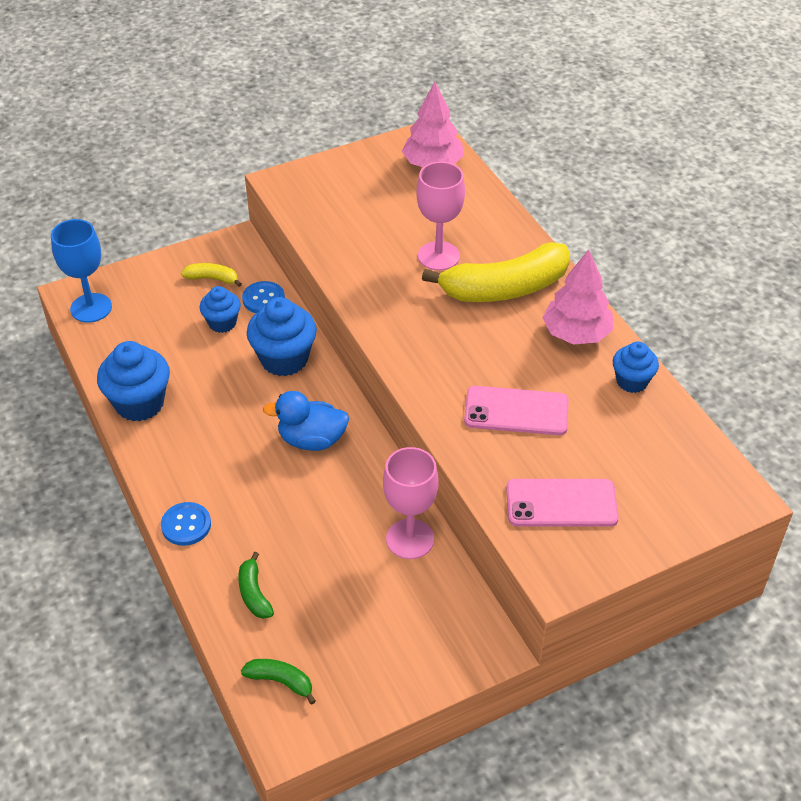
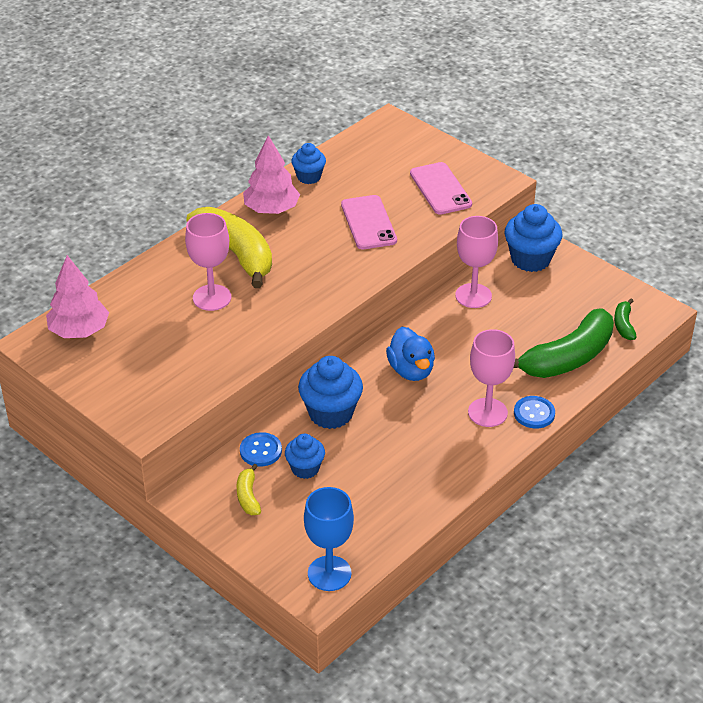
camera: 110 degrees left, 5 degrees down
blue cupcake [97,341,170,422] -> blue cupcake moved to [505,204,562,272]
green banana [238,552,274,619] -> green banana [514,308,614,378], size x2.24
none -> pink goblet [468,329,515,427]

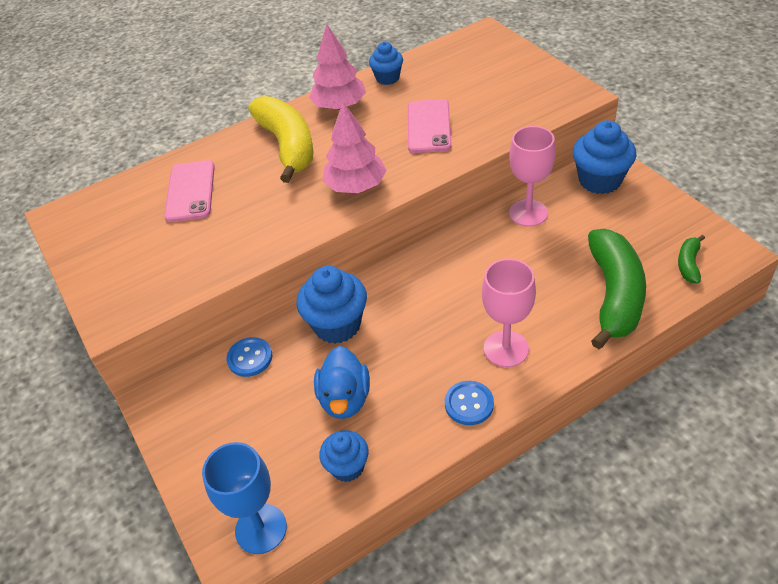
camera: 20 degrees right, 5 degrees up
pink tree [46,255,109,338] -> pink tree moved to [323,102,387,193]
pink goblet [185,213,231,311] -> none
yellow banana [236,464,261,515] -> none
blue cupcake [285,434,325,479] -> blue cupcake moved to [319,430,369,482]
blue duck [386,327,435,381] -> blue duck moved to [314,346,370,419]
pink phone [410,162,472,215] -> pink phone moved to [164,160,215,222]
green banana [514,308,614,378] -> green banana turned 60 degrees counterclockwise [588,229,646,349]
blue button [514,396,555,429] -> blue button moved to [445,381,494,425]

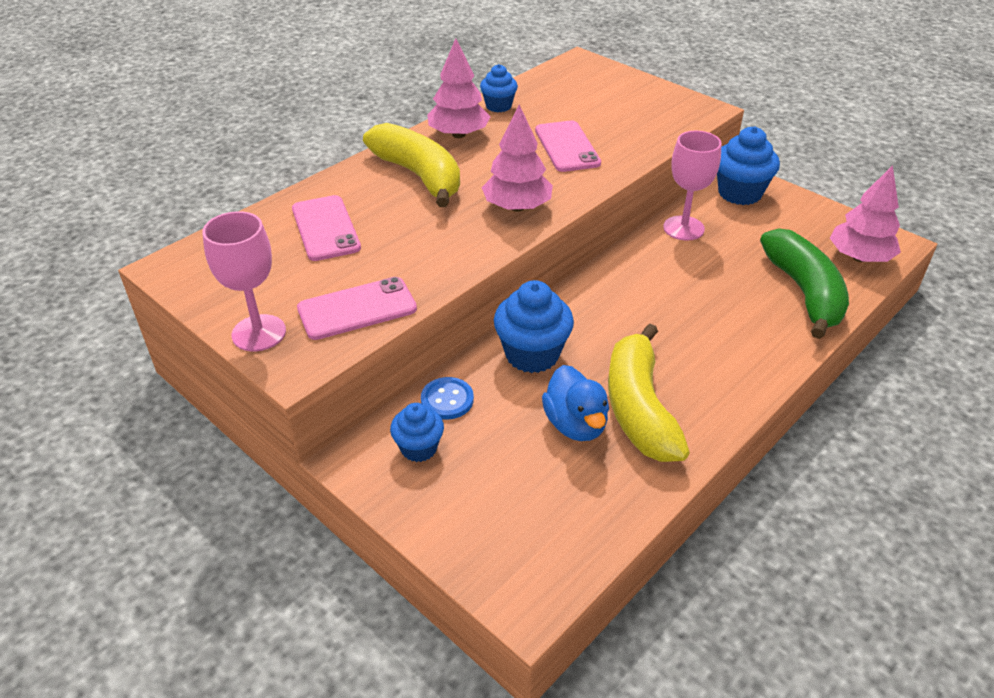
camera: 20 degrees left, 5 degrees down
blue goblet [202,442,287,554] -> none
blue cupcake [319,430,369,482] -> blue cupcake moved to [390,403,444,462]
blue button [445,381,494,425] -> none
pink goblet [482,259,536,367] -> pink goblet moved to [202,211,286,351]
green banana [678,235,705,283] -> pink tree [830,165,901,262]
none -> pink phone [297,277,417,340]
none -> yellow banana [608,324,690,462]

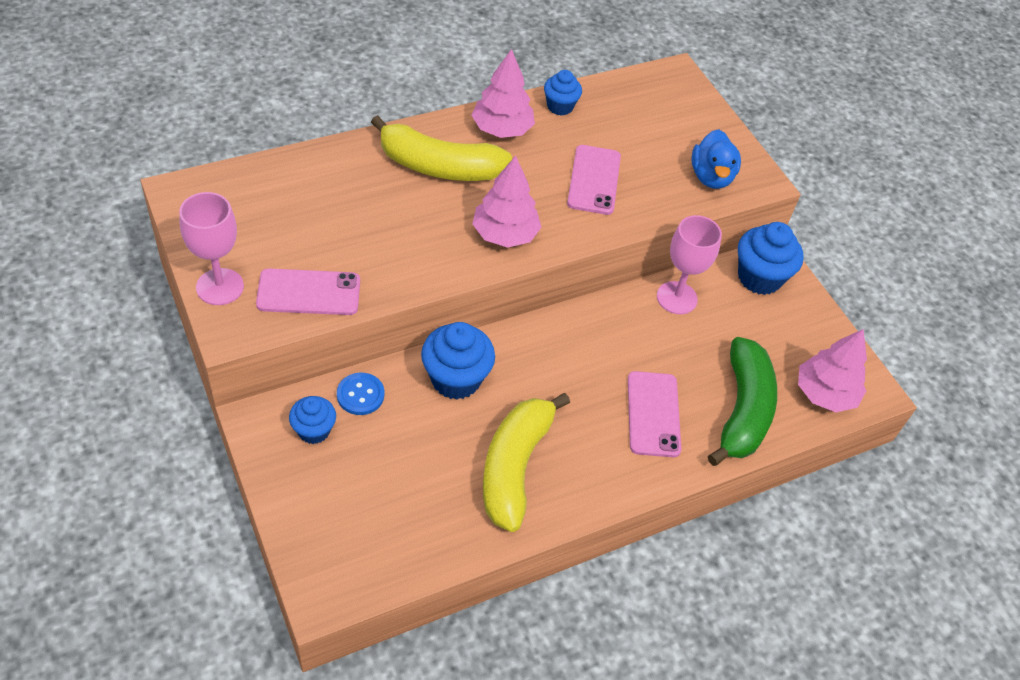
camera: 15 degrees right, 10 degrees up
pink phone [292,195,361,261] -> pink phone moved to [628,371,681,457]
yellow banana [363,123,460,207] -> yellow banana turned 120 degrees clockwise [371,115,512,181]
blue duck [542,365,609,441] -> blue duck moved to [691,129,741,189]

